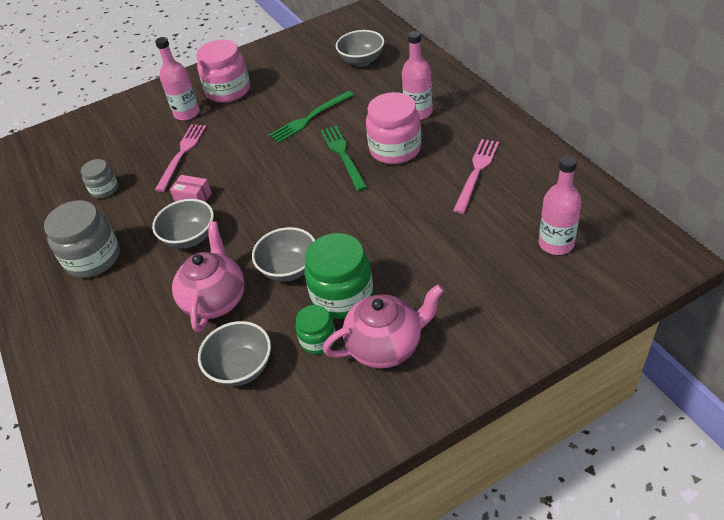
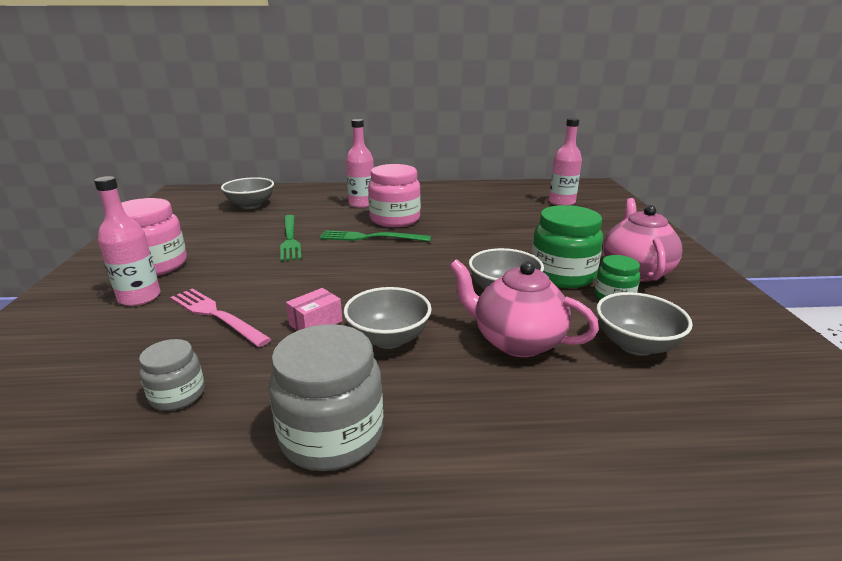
camera: 70 degrees left, 20 degrees down
pink fork [453,139,499,214] -> none

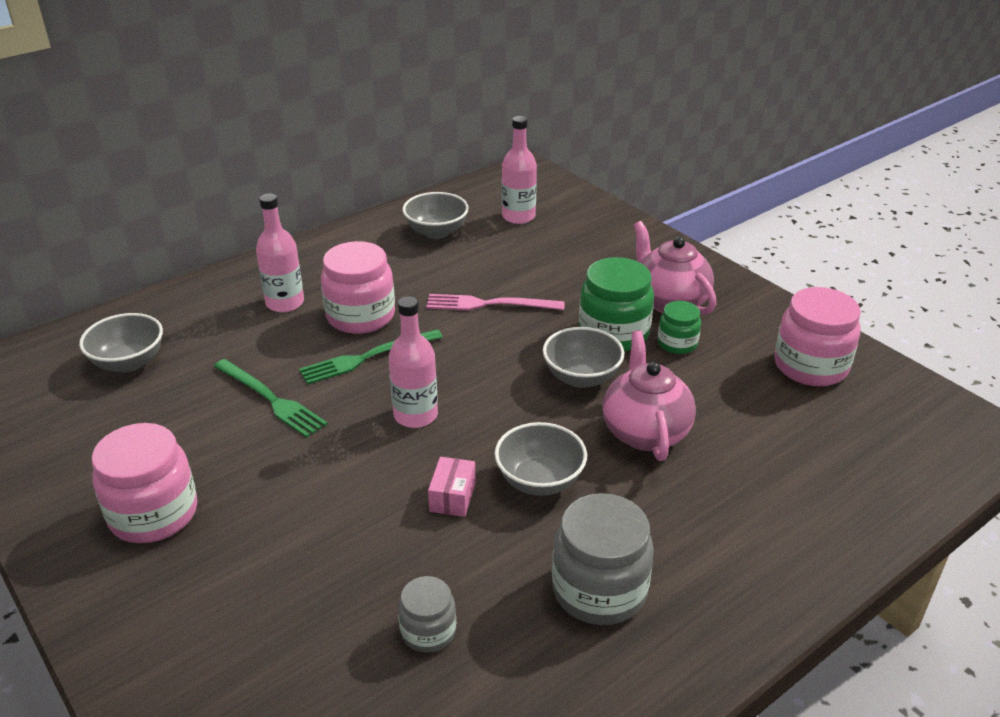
camera: 35 degrees left, 10 degrees up
pink bottle [94,176,160,306] -> pink bottle moved to [389,296,438,428]
pink fork [170,288,271,347] -> pink fork moved to [426,294,565,311]
pink teapot [450,259,599,357] -> pink teapot turned 90 degrees clockwise [602,331,696,461]
grey bowl [596,292,693,356] -> grey bowl moved to [403,192,469,239]
none -> pink jar [774,287,861,386]

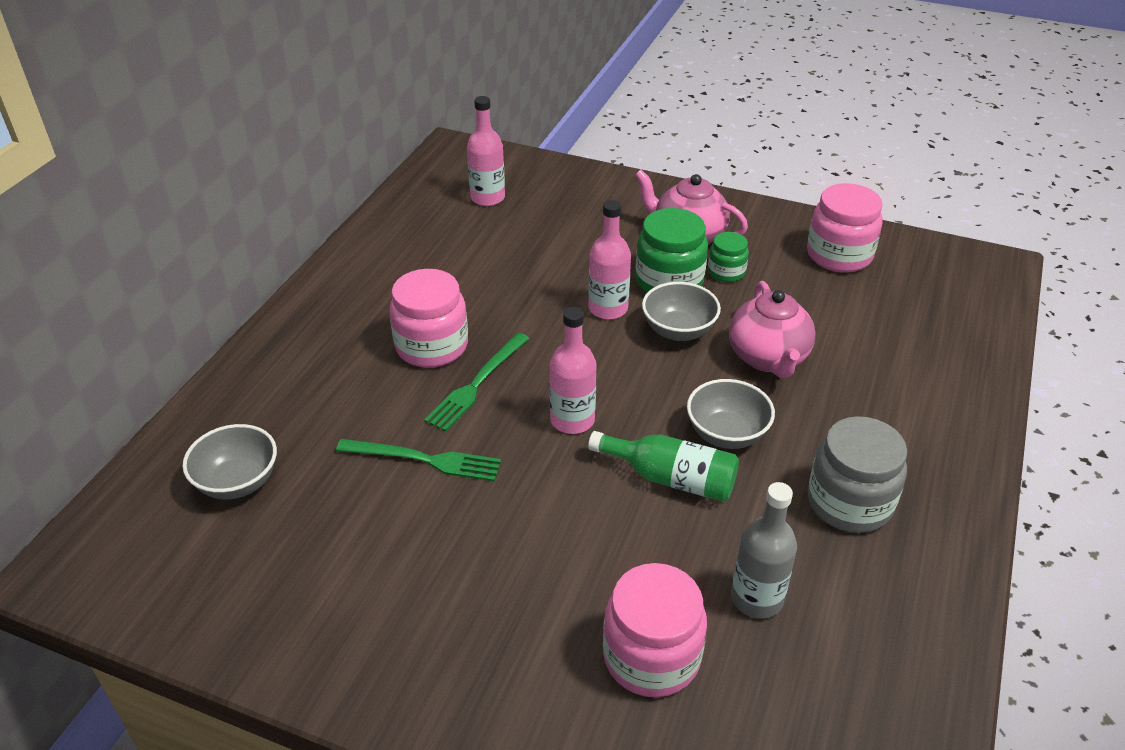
camera: 30 degrees left, 5 degrees up
pink jar [91,423,197,543] -> pink jar moved to [603,563,707,697]
pink bottle [256,193,304,312] -> pink bottle moved to [588,200,631,319]
grey jar [398,576,456,653] -> grey bottle [731,482,797,619]
grey bowl [403,192,469,239] -> none
pink fork [426,294,565,311] -> none
pink box [428,457,476,517] -> green bottle [588,431,739,502]
pink teapot [602,331,696,461] -> pink teapot turned 150 degrees counterclockwise [729,281,816,378]

